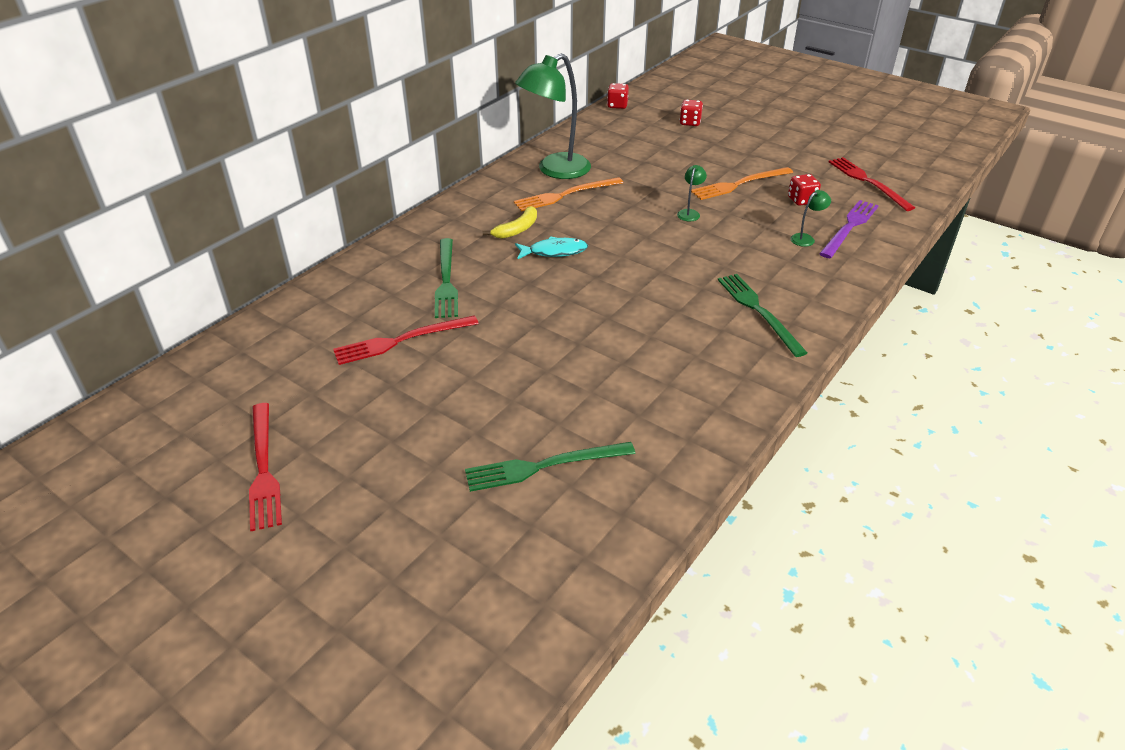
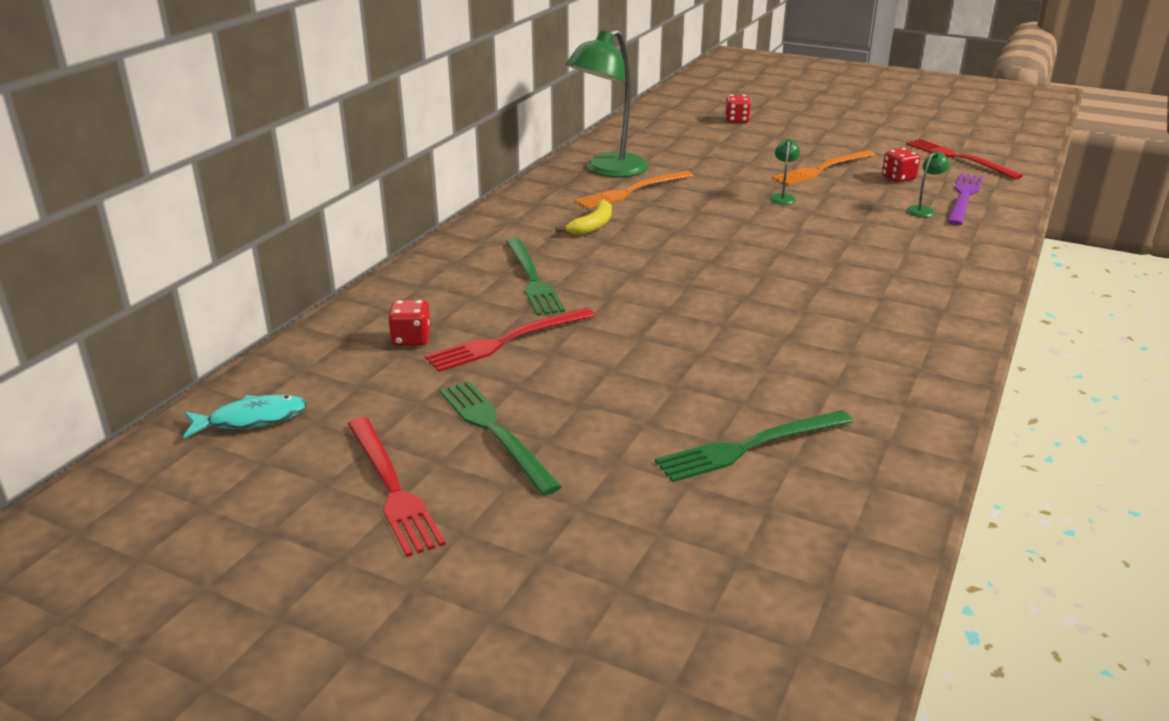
camera: 10 degrees left, 10 degrees down
turquoise fish [515,236,588,259] -> turquoise fish moved to [184,395,307,439]
red dice [607,83,629,109] -> red dice moved to [388,300,431,346]
green fork [718,274,808,357] -> green fork moved to [439,381,562,495]

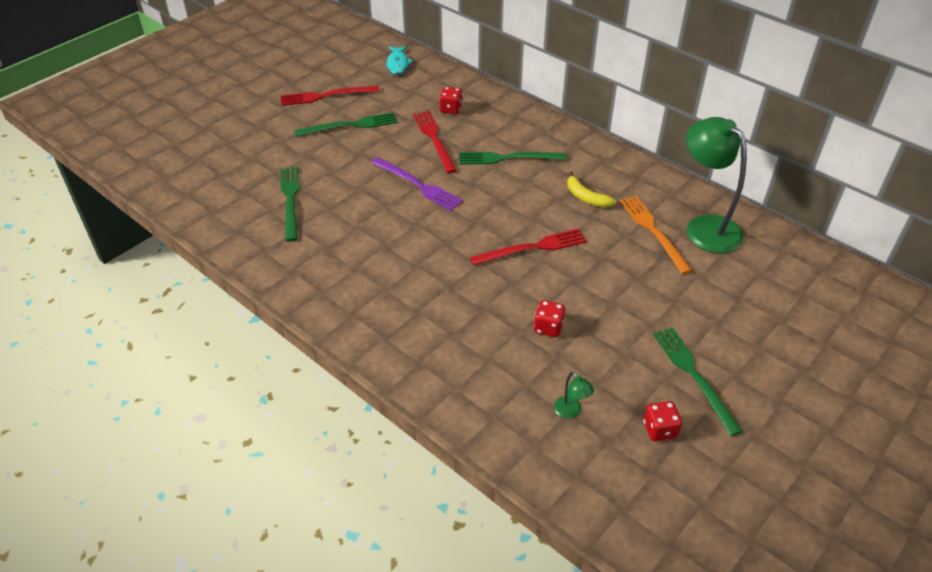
camera: 105 degrees right, 15 degrees up
red dice [725,95,751,123] -> red dice moved to [534,300,565,337]
green lamp [769,139,800,205] -> none
orange fork [772,150,875,185] -> green fork [653,327,743,436]
red fork [907,139,1023,179] -> red fork moved to [470,228,587,266]
purple fork [947,173,983,225] -> purple fork moved to [371,157,463,211]

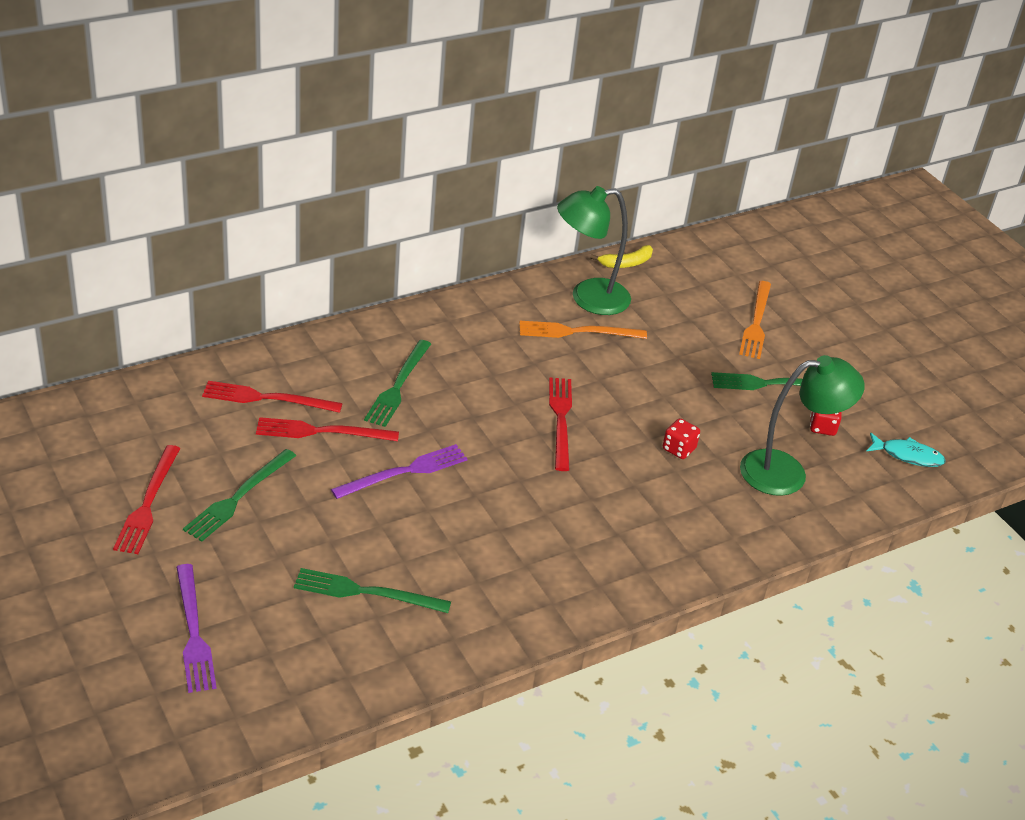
camera: 75 degrees left, 5 degrees down
green fork [294,112,398,137] -> green fork turned 150 degrees counterclockwise [183,449,296,542]
turquoise fish [386,46,413,75] -> turquoise fish moved to [866,432,946,467]
red dice [439,87,463,114] -> red fork [202,381,343,413]
green lamp [554,371,594,419] -> green lamp [740,355,865,496], size x2.48
yellow banana [567,171,617,208] -> yellow banana moved to [590,245,653,268]
none -> purple fork [176,564,217,693]
none -> orange fork [739,281,771,359]

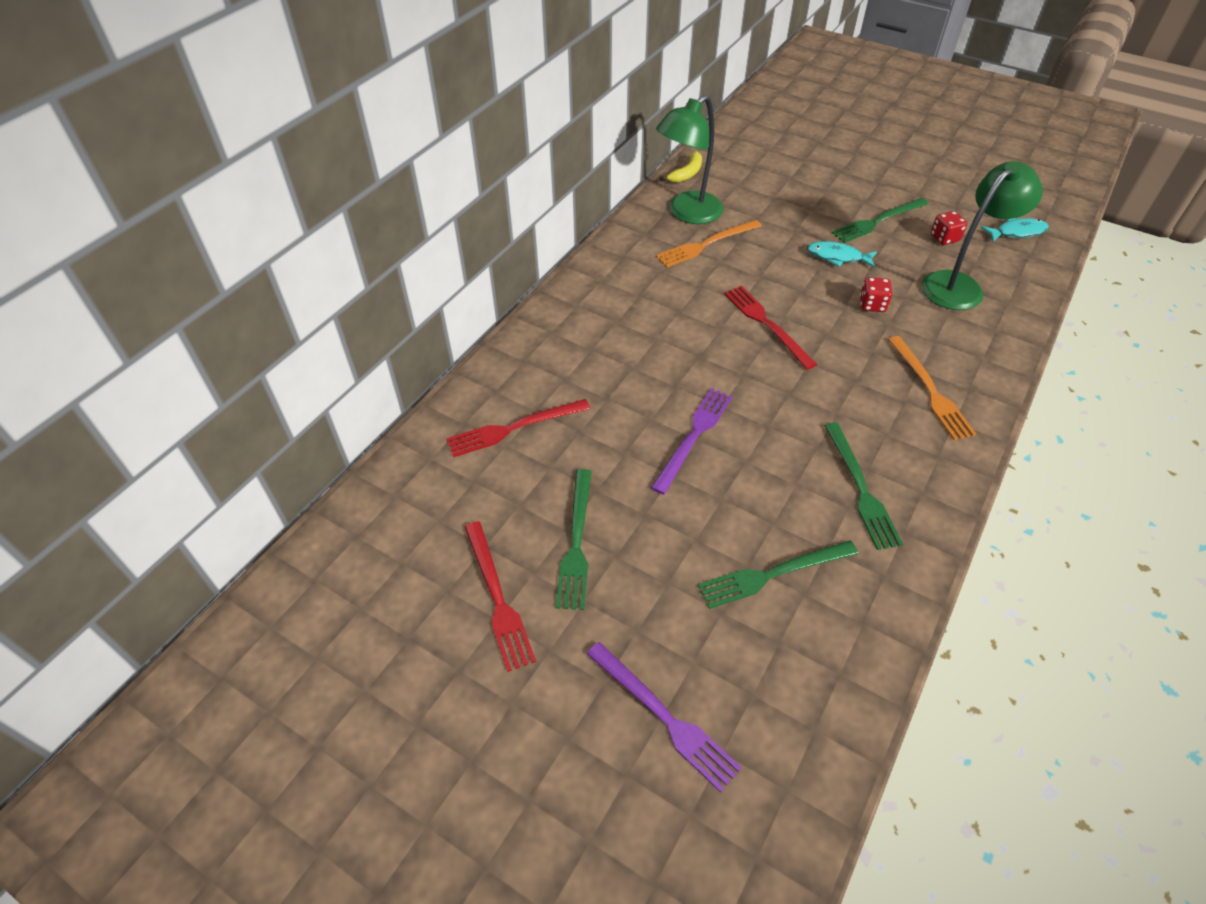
camera: 25 degrees left, 10 degrees up
red fork [256,417,399,441] -> none
green fork [364,340,431,427] -> green fork moved to [824,422,903,550]
orange fork [739,281,771,359] -> orange fork moved to [888,336,976,440]
none -> turquoise fish [807,241,877,268]

